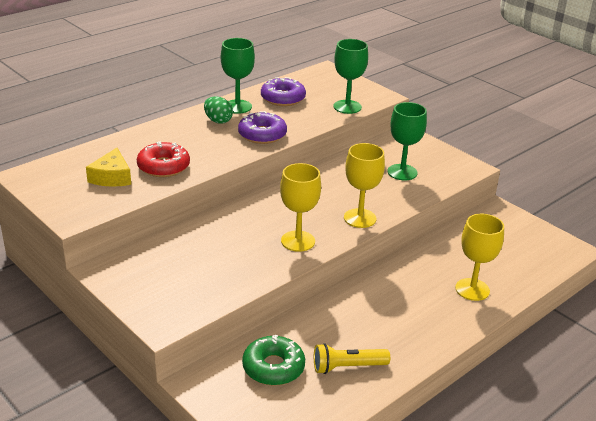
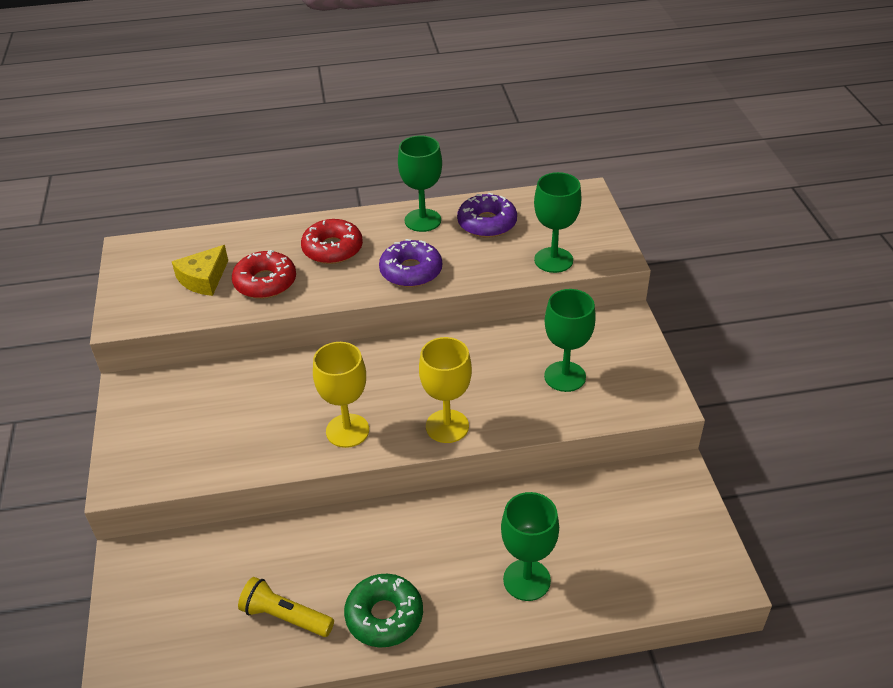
camera: 35 degrees right, 10 degrees up
green egg [204,96,233,124] -> none
green donut [242,335,305,386] -> green donut moved to [344,574,423,647]
yellow goblet [455,213,504,301] -> green goblet [501,492,559,601]
none -> red donut [301,219,363,264]

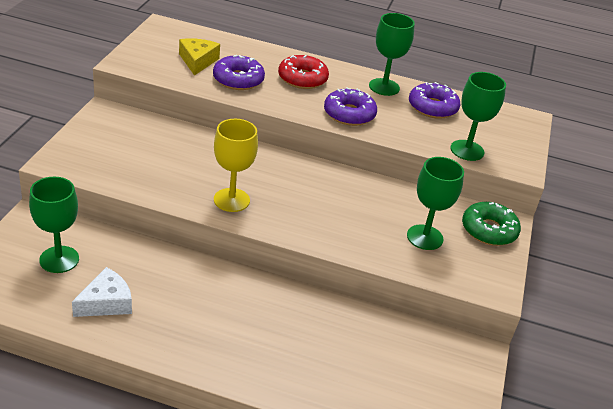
camera: 20 degrees right, 5 degrees down
yellow cheese [172,245,228,296] -> yellow cheese turned 120 degrees clockwise [179,38,220,76]
red donut [232,250,296,299] -> purple donut [213,55,265,90]
yellow flashlight [238,577,334,637] -> white cheese [72,267,132,317]
green donut [344,574,423,647] -> green donut moved to [462,202,521,246]
yellow goblet [419,337,472,443] -> none
green goblet [501,492,559,601] -> green goblet moved to [29,177,79,273]

